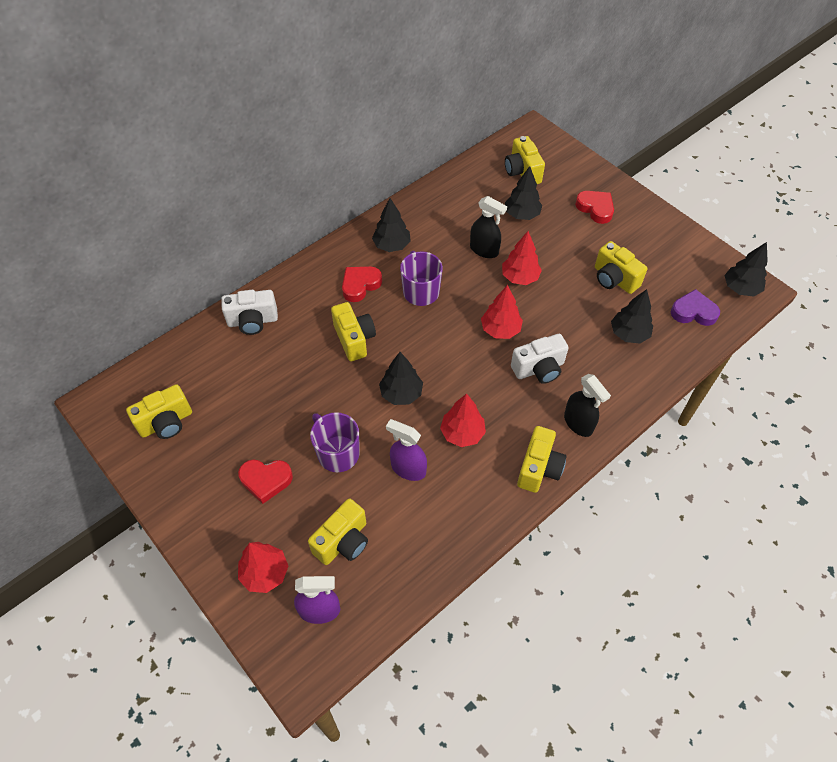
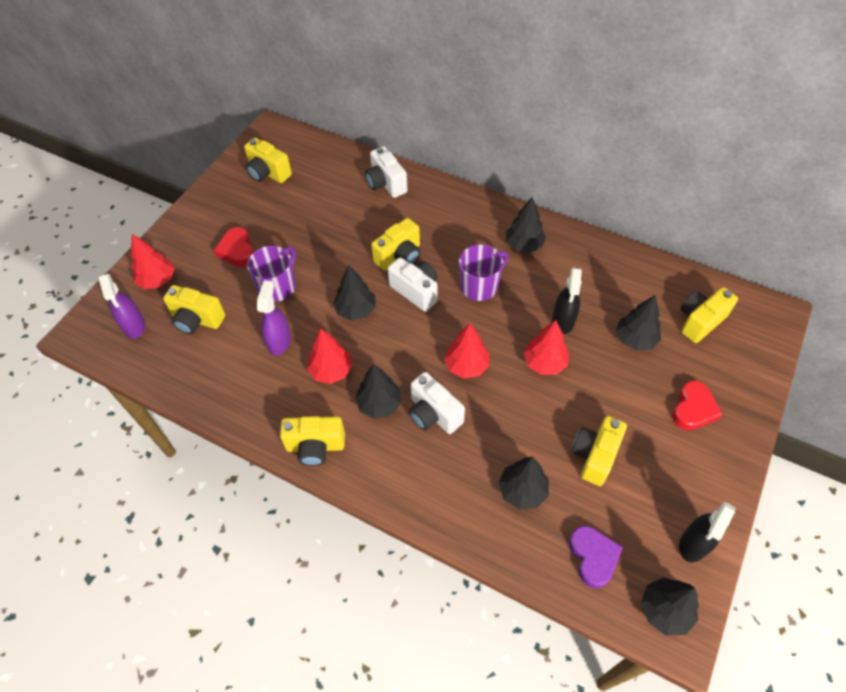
camera: 70 degrees right, 0 degrees up
red heart [342,266,382,302] -> none
black spray bottle [564,374,611,437] -> black spray bottle moved to [679,502,735,563]
none -> black tree [355,364,401,419]
none -> white camera [388,257,438,312]

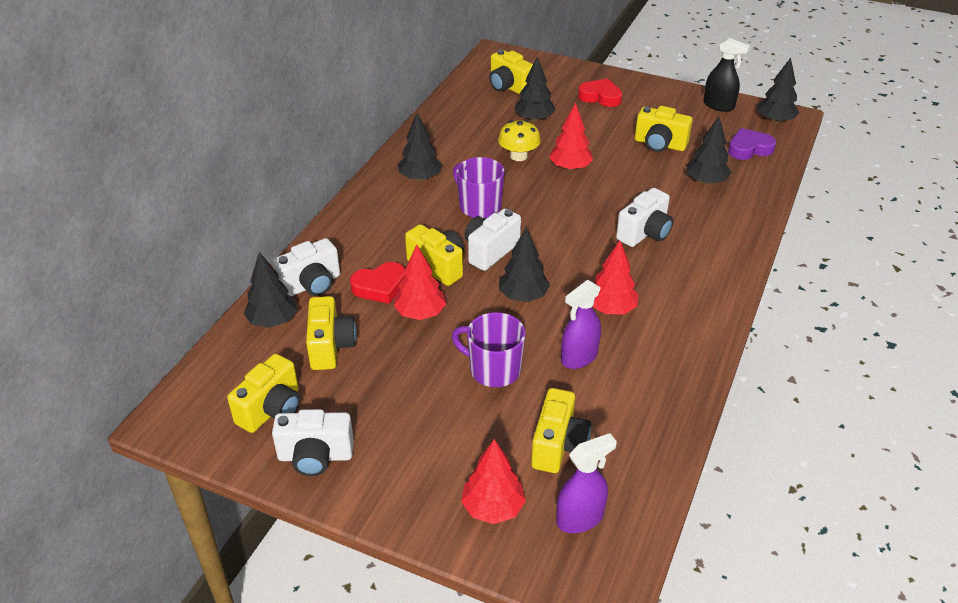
camera: 95 degrees left, 15 degrees down
red heart [214,227,254,267] -> red heart moved to [350,262,406,304]
purple spray bottle [257,281,291,356] -> purple spray bottle turned 45 degrees counterclockwise [561,280,601,369]
yellow camera [280,416,345,466] -> yellow camera moved to [306,296,357,370]
black tree [355,364,401,419] -> black tree moved to [244,252,297,328]
red tree [444,323,489,378] -> red tree moved to [393,245,446,320]
black spray bottle [552,268,582,334] -> yellow mushroom [498,120,541,161]
none -> white camera [272,409,354,476]

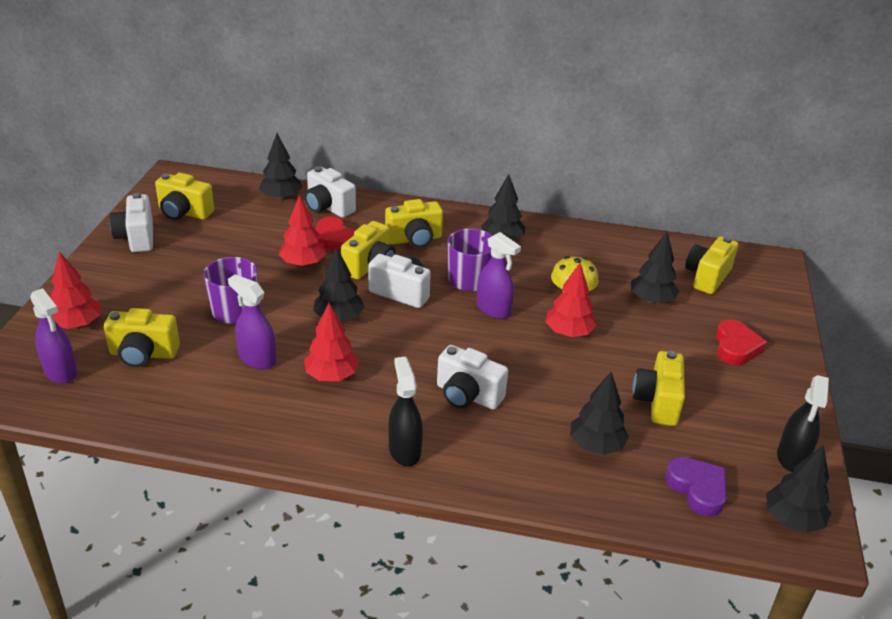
camera: 75 degrees right, 5 degrees down
yellow camera [306,296,357,370] -> yellow camera moved to [385,199,443,248]
none -> black spray bottle [388,357,423,467]
none -> purple spray bottle [477,232,521,319]

